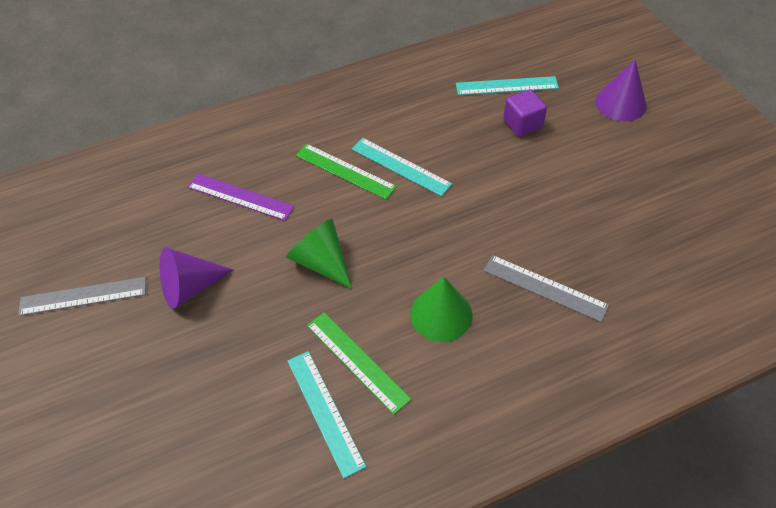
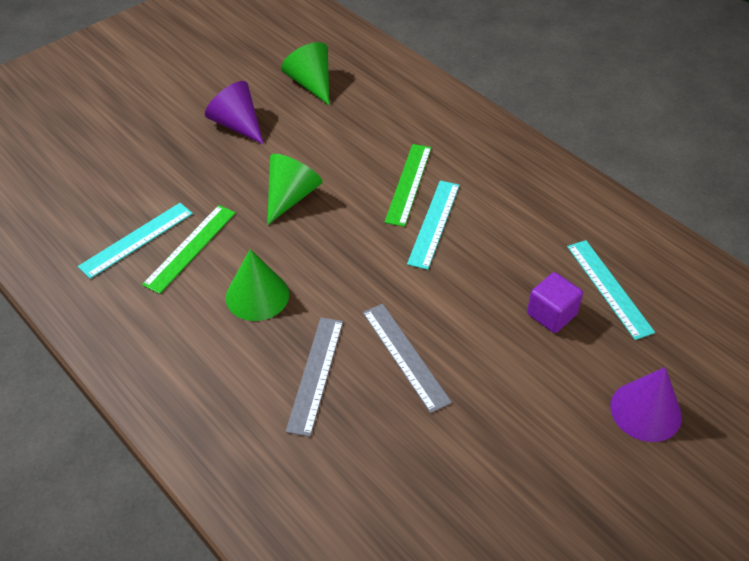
camera: 70 degrees right, 5 degrees down
grey ruler [18,277,146,316] -> grey ruler moved to [363,304,452,413]
purple ruler [187,173,295,221] -> none
none -> green cone [281,42,330,106]

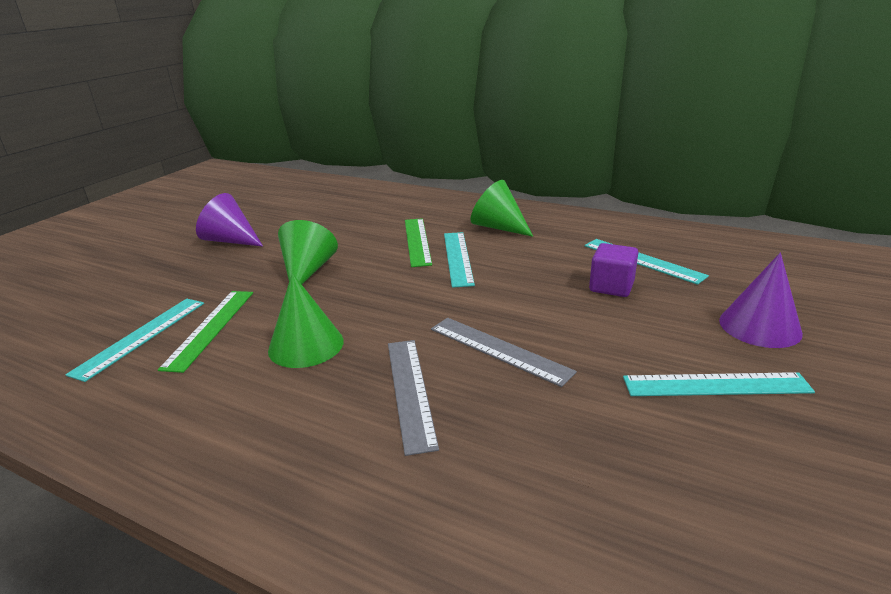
camera: 20 degrees left, 20 degrees down
green cone [281,42,330,106] -> green cone moved to [471,180,533,237]
none -> turquoise ruler [623,372,815,396]

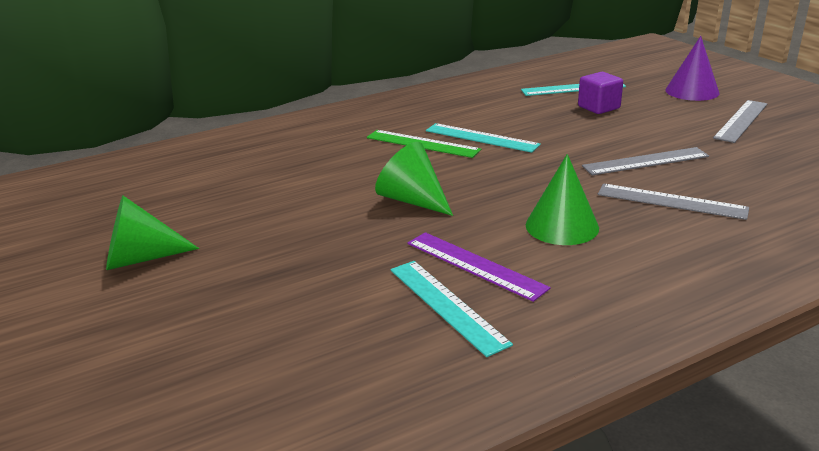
camera: 55 degrees left, 0 degrees up
green ruler [158,291,253,373] -> purple ruler [408,232,551,302]
purple cone [196,193,263,247] -> none
green cone [471,180,533,237] -> green cone moved to [106,196,199,270]
turquoise ruler [623,372,815,396] -> grey ruler [713,100,768,143]

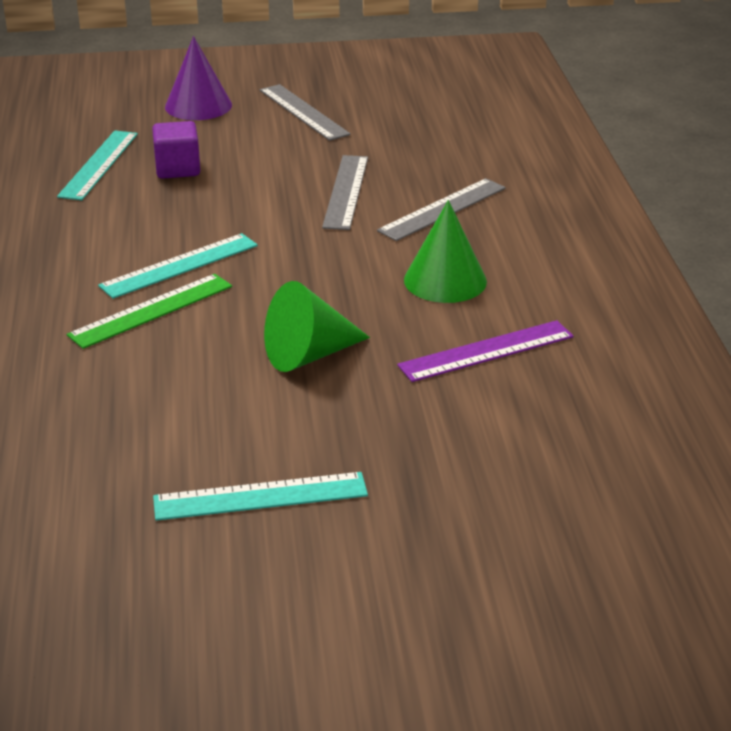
camera: 70 degrees left, 5 degrees up
green cone [106,196,199,270] -> none
turquoise ruler [390,261,513,357] -> turquoise ruler moved to [153,472,368,521]

